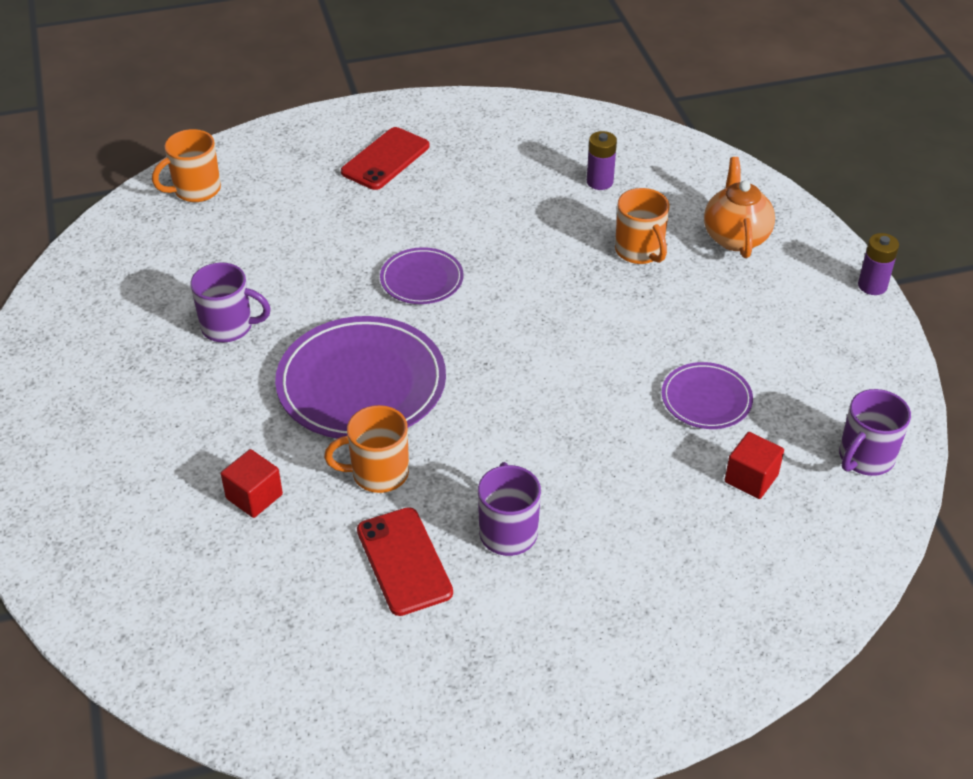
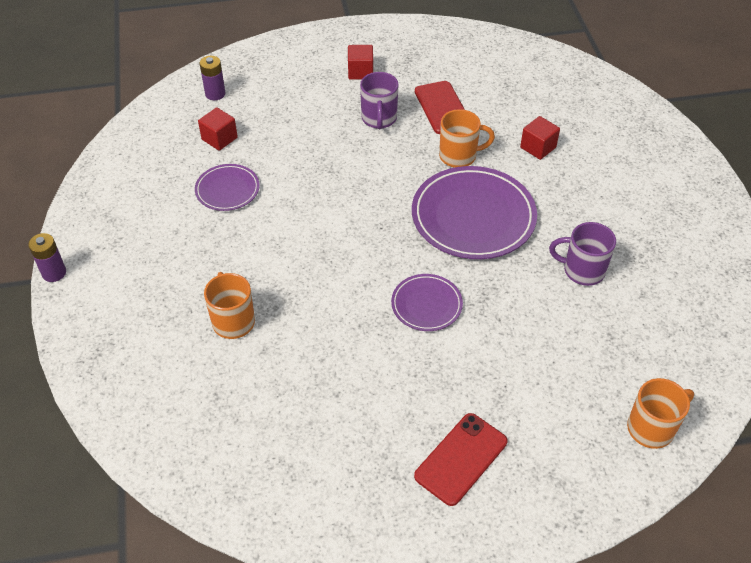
camera: 175 degrees left, 5 degrees up
purple battery [587,131,617,190] -> purple battery moved to [199,56,226,100]
orange teapot [704,157,775,258] -> none
purple mug [839,389,911,476] -> none
none -> red cube [348,45,373,80]

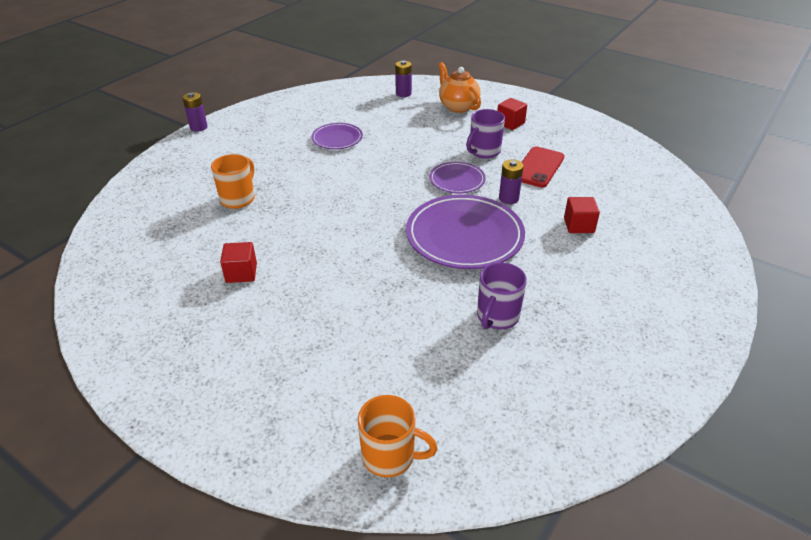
camera: 45 degrees right, 10 degrees down
red cube [198,107,238,151] -> red cube moved to [220,242,257,283]
purple plate [391,274,463,331] -> purple plate moved to [429,162,486,193]
red phone [414,413,507,506] -> none
orange mug [439,109,495,168] -> purple battery [499,160,524,204]
purple mug [549,222,616,286] -> purple mug turned 120 degrees counterclockwise [477,262,527,329]
none -> orange teapot [438,62,481,113]

